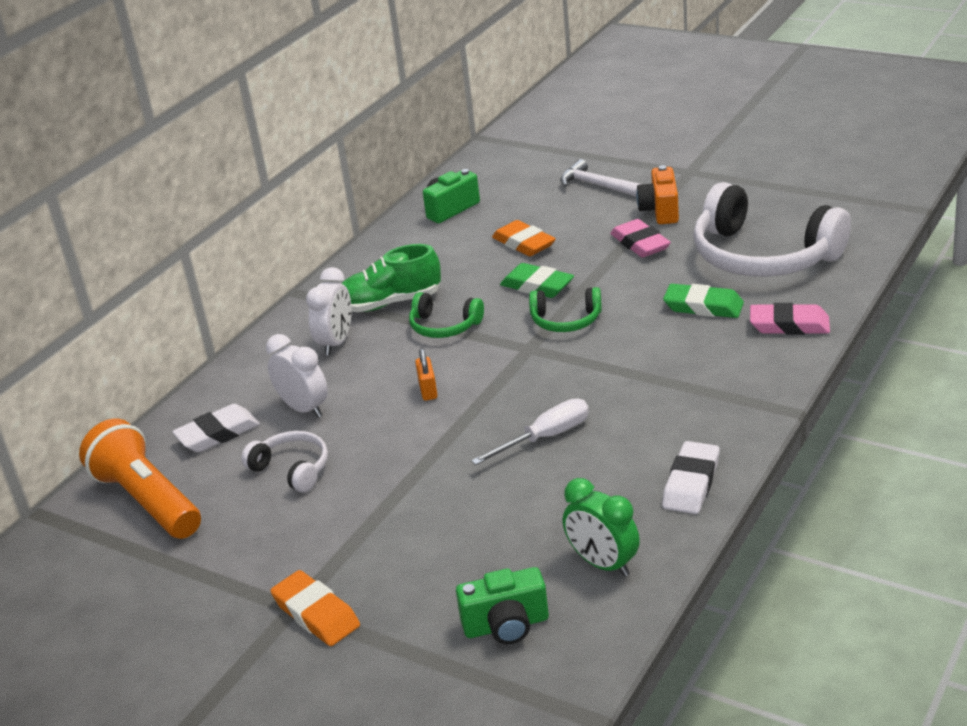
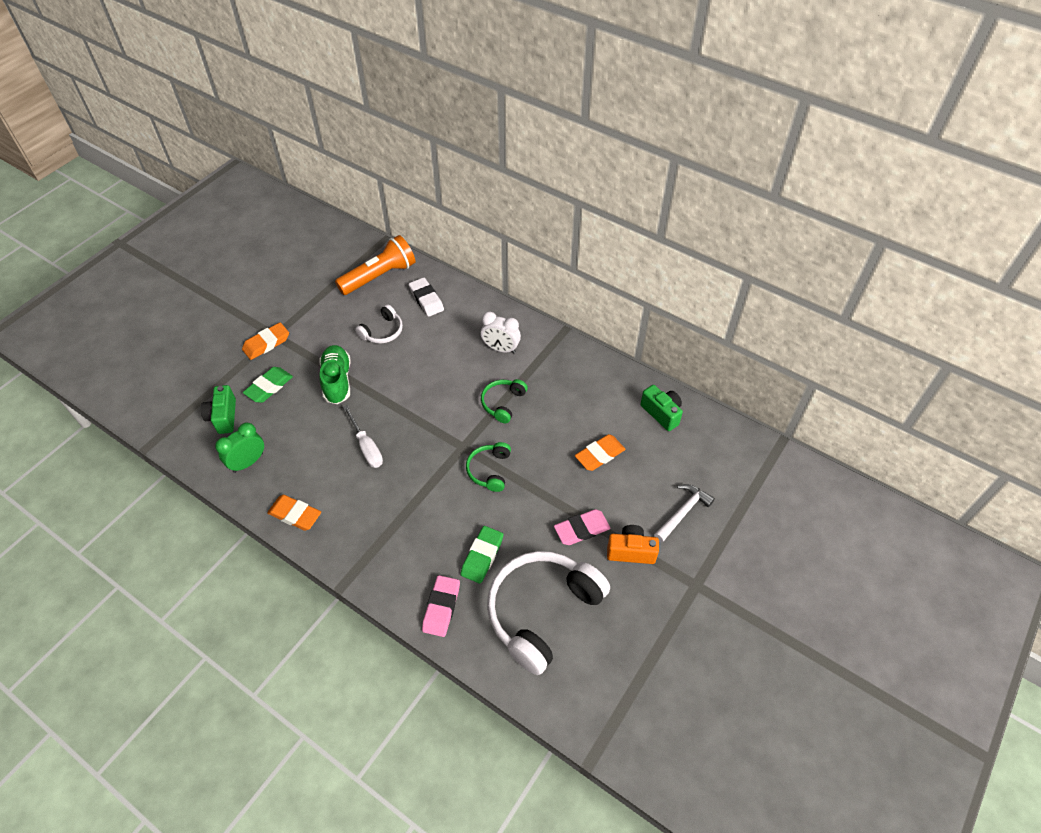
camera: 90 degrees right, 20 degrees up
white clock [266,334,328,418] -> none
green shoe [341,244,441,312] -> green shoe moved to [319,345,351,404]
orange padlock [415,349,437,401] -> none
green eraser [500,263,574,298] -> green eraser moved to [243,367,293,403]
white eraser [662,441,720,514] -> orange eraser [267,495,321,531]

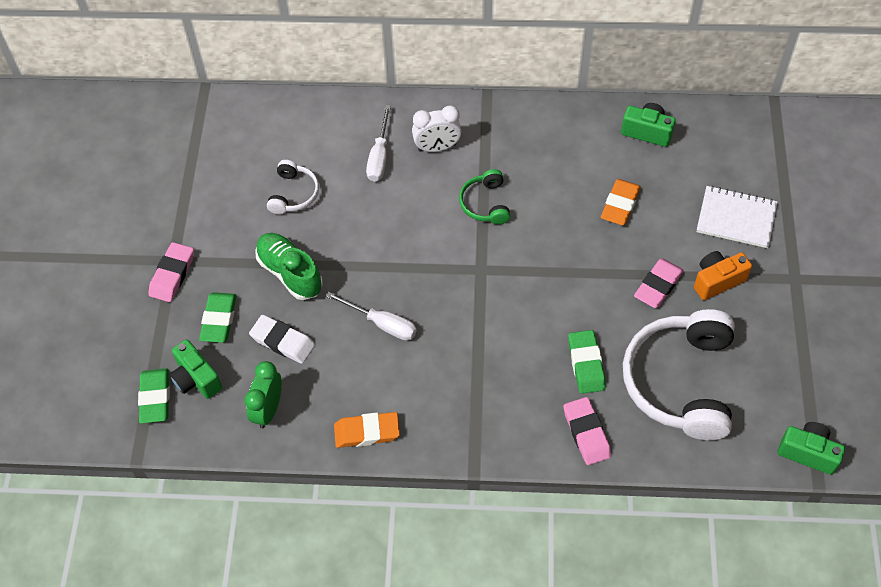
camera: 30 degrees left, 5 degrees up
orange eraser [242,322,289,360] -> pink eraser [148,242,194,302]
orange flashlight [335,235,415,295] -> none
white eraser [409,278,444,317] -> white eraser moved to [249,315,315,364]
green headphones [466,442,511,492] -> none
white hammer [654,484,715,543] -> white notebook [697,186,777,248]
none -> green eraser [138,368,170,423]
none -> white screwdriver [366,105,391,182]
none -> green camera [778,422,845,475]

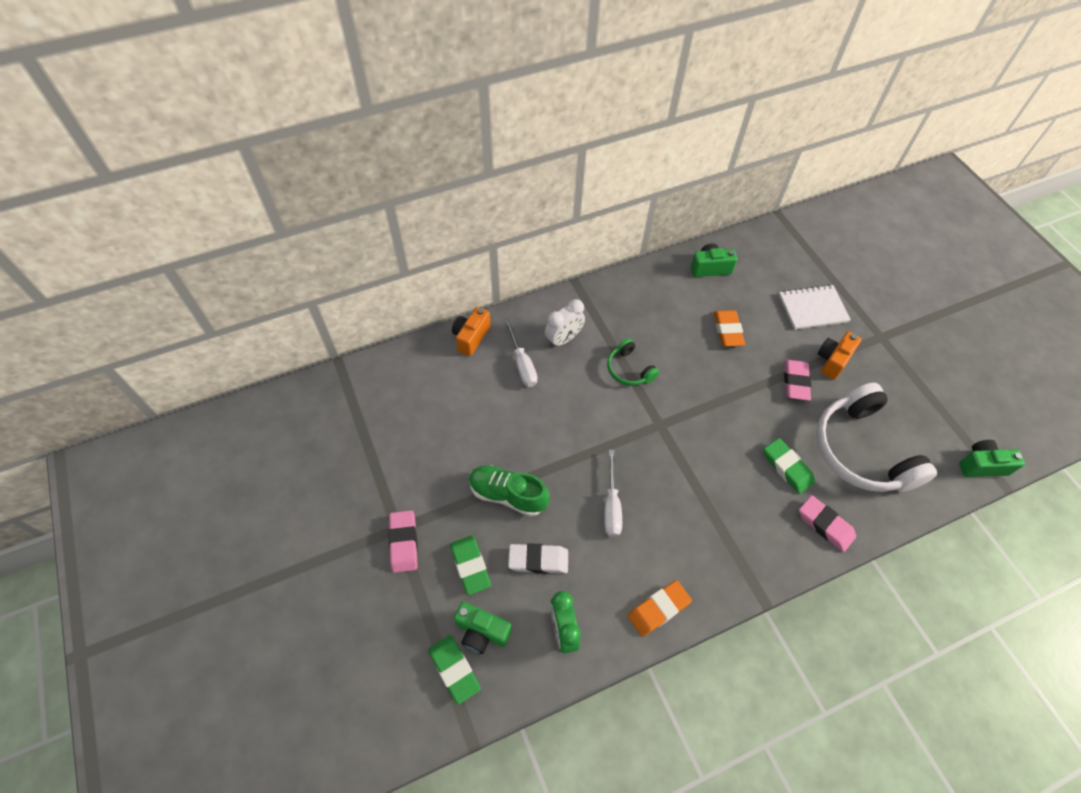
camera: 30 degrees left, 0 degrees up
white headphones [267,160,319,214] -> none
white screwdriver [326,292,417,341] -> white screwdriver turned 90 degrees clockwise [604,450,622,537]
none -> orange camera [452,307,491,356]

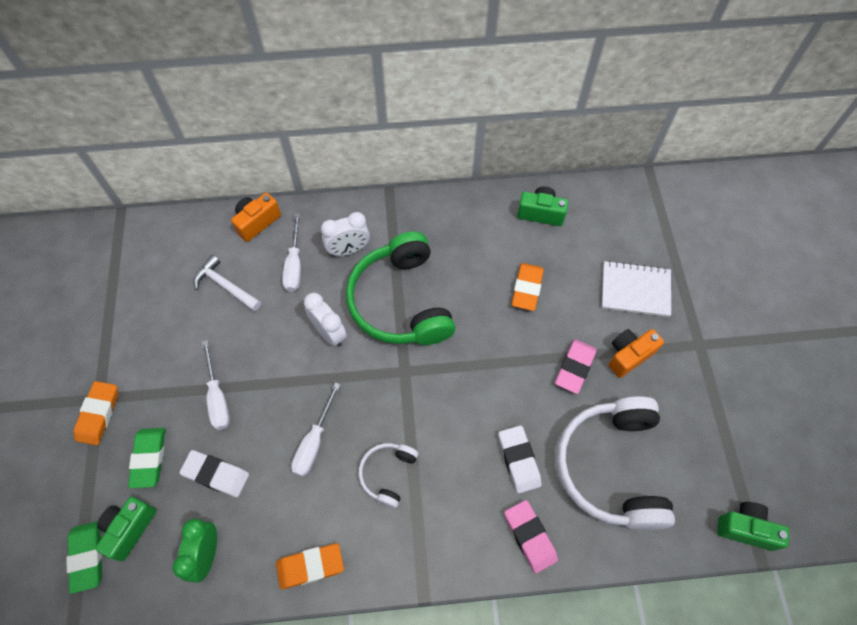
camera: 20 degrees right, 5 degrees up
pink eraser [388,510,418,573] -> orange eraser [73,381,118,445]
green camera [454,602,512,654] -> green camera turned 75 degrees clockwise [95,497,157,561]
green shoe [469,465,550,517] -> white screwdriver [202,340,230,430]
green headphones [607,338,659,386] -> green headphones [346,231,455,345], size x2.08
green eraser [764,438,815,494] -> white eraser [498,425,542,493]
none -> white hammer [193,255,261,311]
none -> white clock [304,293,347,347]
none -> white headphones [359,443,418,508]

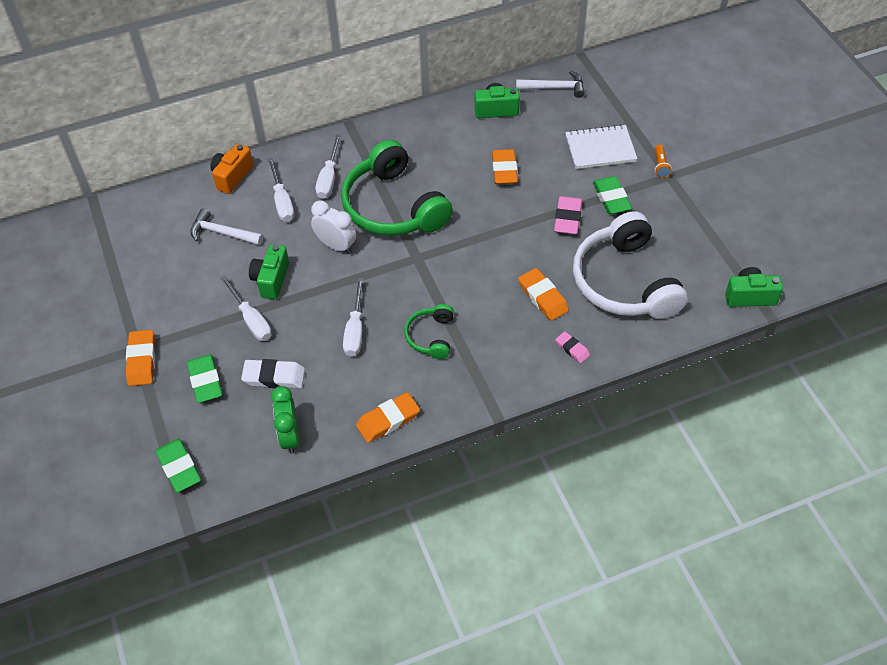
camera: 15 degrees left, 10 degrees down
green camera [95,497,157,561] -> green camera moved to [249,244,289,300]
white clock [321,212,370,256] -> white screwdriver [315,134,341,199]
white headphones [359,443,418,508] -> green headphones [404,304,454,359]
white eraser [498,425,542,493] -> orange eraser [518,268,569,321]
pink eraser [504,500,558,573] -> pink eraser [555,331,590,363], size x0.60
orange camera [609,329,664,378] -> green eraser [593,176,632,214]
none -> white hammer [516,70,585,98]
none -> orange flashlight [655,144,672,178]

